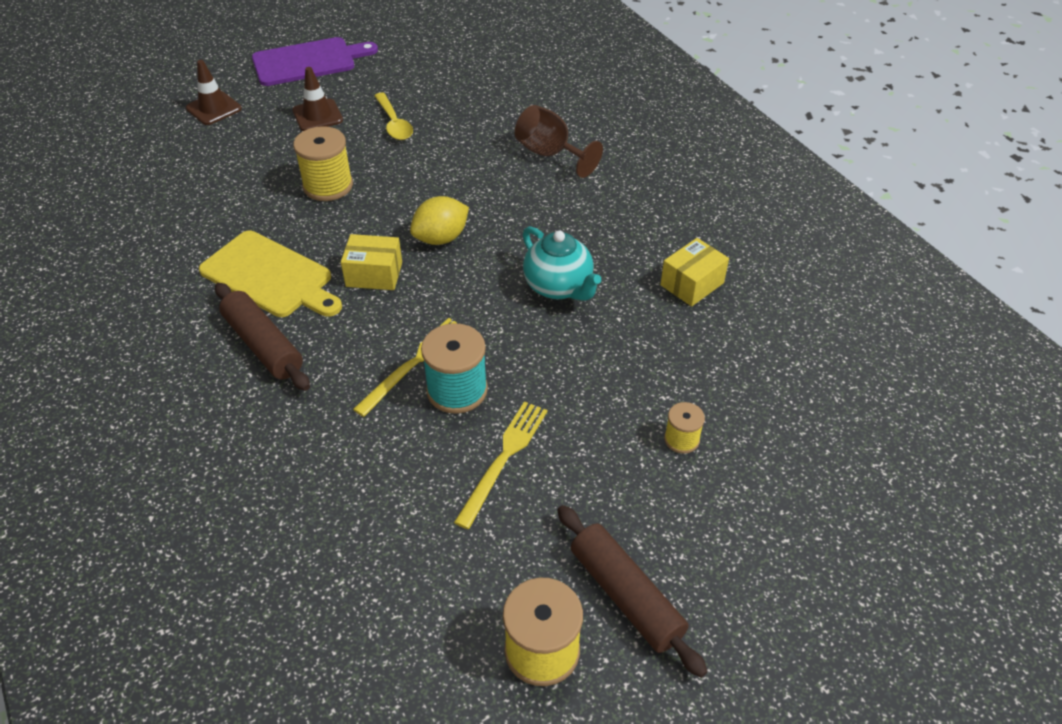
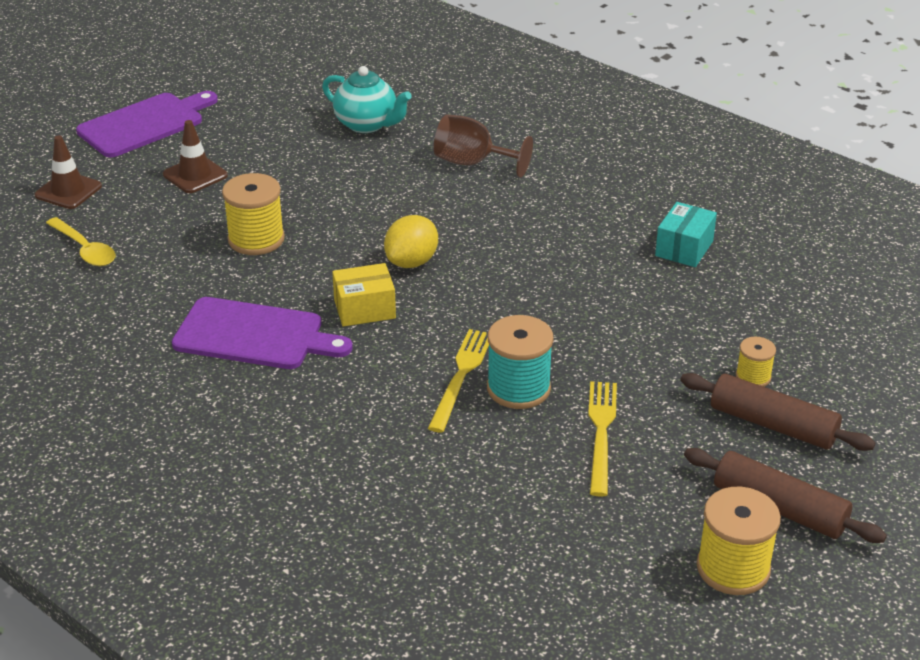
camera: 20 degrees left, 10 degrees down
yellow cutting board [199,231,342,317] -> purple cutting board [172,297,353,369]
brown rolling pin [215,283,310,391] -> brown rolling pin moved to [681,373,875,451]
yellow spoon [374,92,413,140] -> yellow spoon moved to [46,217,116,266]
turquoise teapot [523,226,601,301] -> turquoise teapot moved to [322,66,412,133]
yellow box [660,238,729,307] -> turquoise box [655,202,717,267]

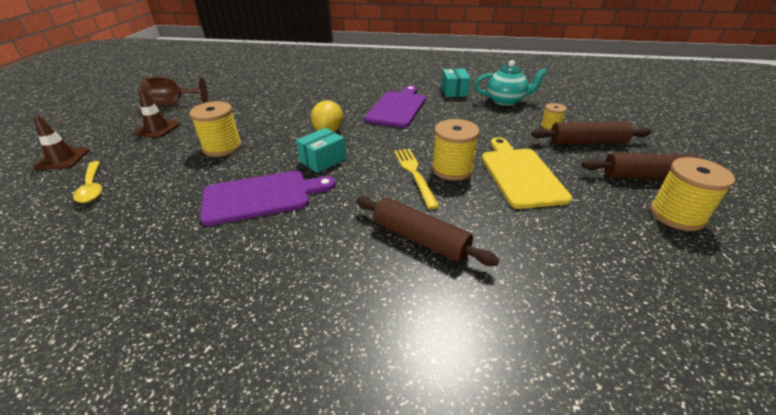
camera: 30 degrees left, 0 degrees up
yellow spoon [46,217,116,266] -> yellow spoon turned 45 degrees clockwise [73,161,102,203]
purple cutting board [76,91,218,158] -> purple cutting board moved to [364,85,426,128]
turquoise teapot [322,66,412,133] -> turquoise teapot moved to [474,60,547,106]
yellow box [332,263,396,327] -> turquoise box [296,128,346,173]
brown goblet [434,114,533,178] -> brown goblet moved to [140,76,208,106]
turquoise spool [487,315,553,409] -> yellow spool [432,119,480,181]
yellow fork [588,381,617,497] -> yellow cutting board [482,137,572,209]
none -> brown rolling pin [356,197,499,266]

